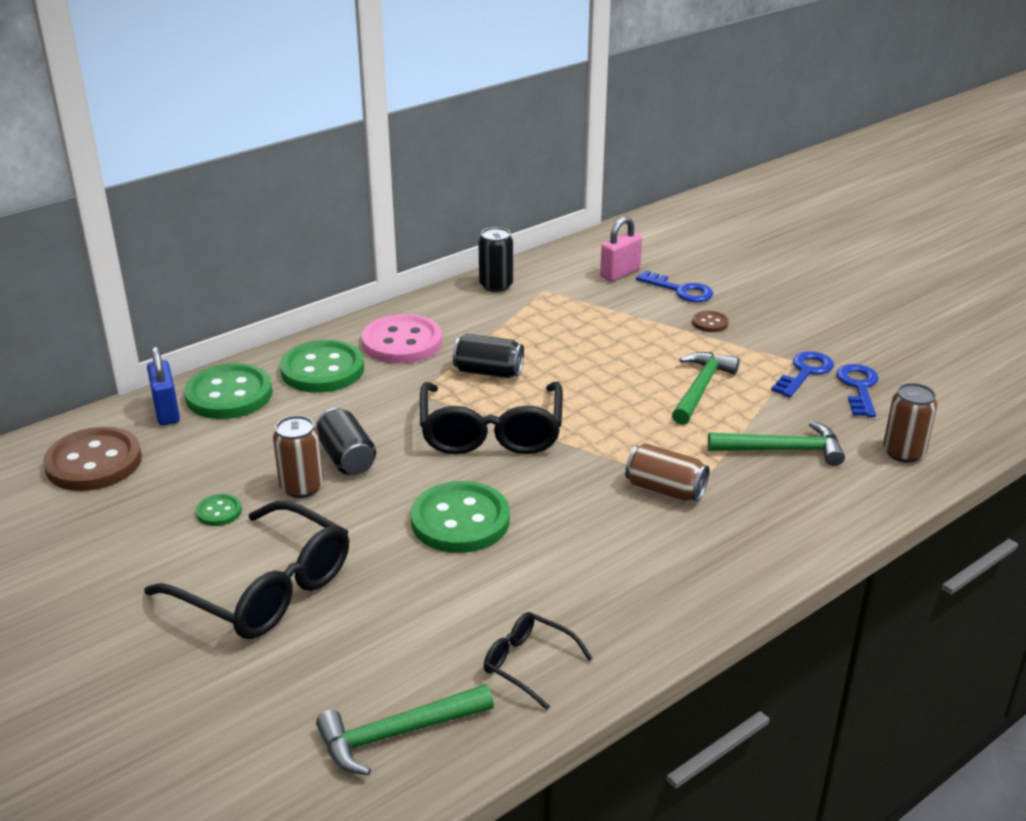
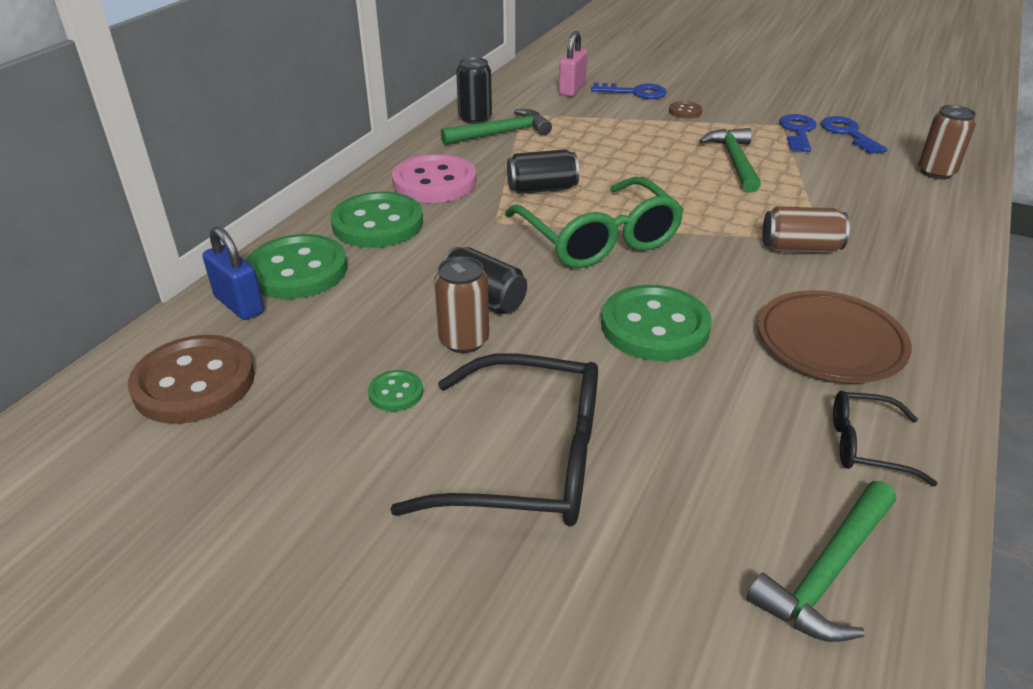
camera: 25 degrees left, 5 degrees up
black glasses [420,382,563,454] -> green glasses [505,177,684,268]
green hammer [708,421,845,466] -> green hammer moved to [441,109,552,145]
none -> brown plate [758,290,912,383]

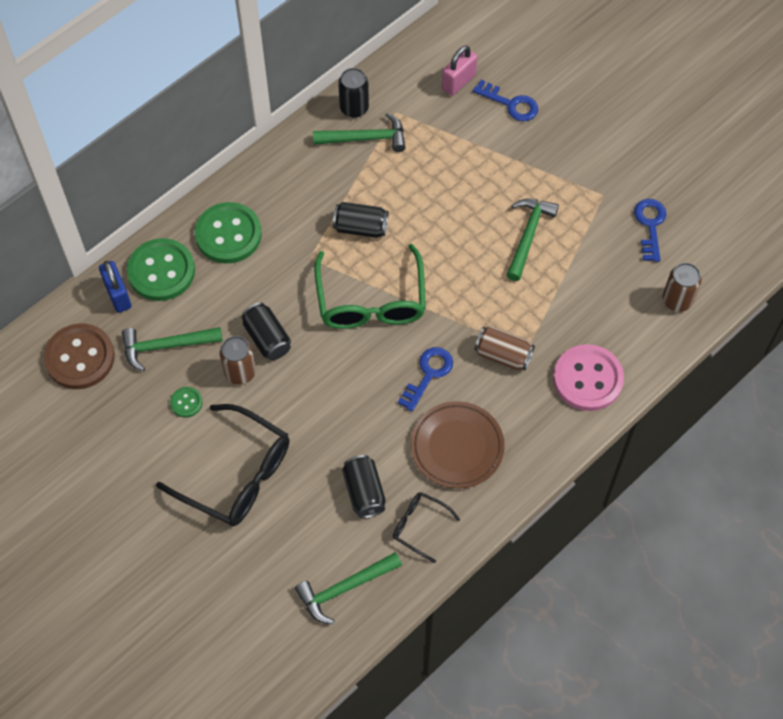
camera: 20 degrees right, 25 degrees up
pink button [392,154,476,203] -> pink button moved to [553,344,624,411]
green button [601,285,712,361] -> none
brown button [669,101,702,118] -> none
blue key [779,114,817,152] -> blue key moved to [398,347,453,412]
none -> green hammer [122,327,222,371]
none -> black can [342,455,386,518]

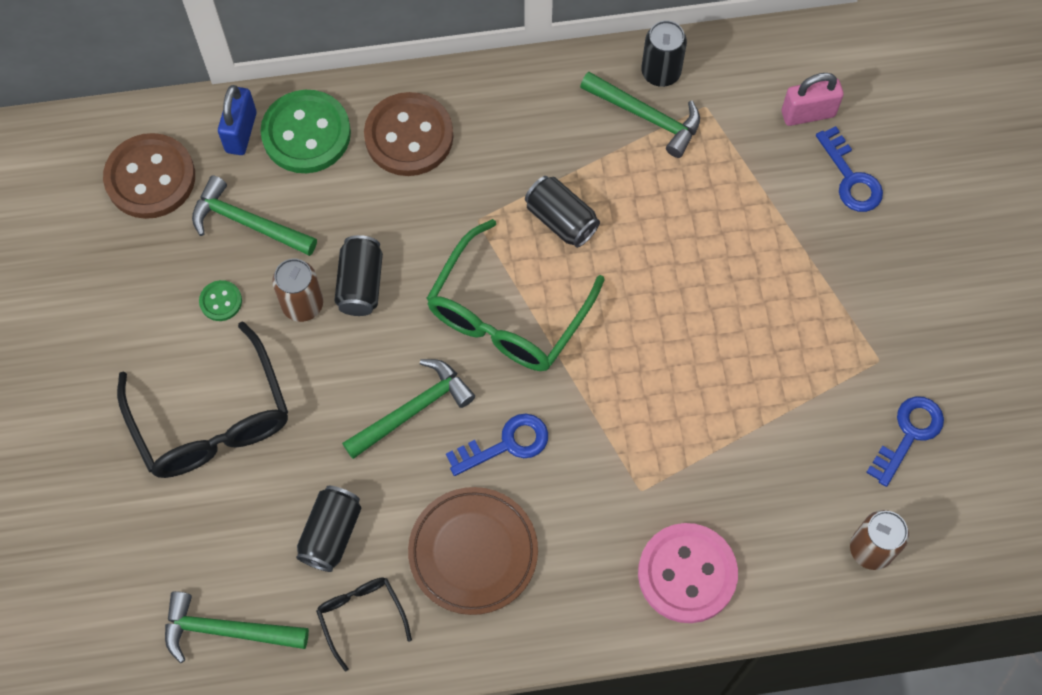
camera: 35 degrees right, 5 degrees up
green button [195,202,262,263] -> brown button [364,92,453,176]
brown can [474,326,535,370] -> none
green hammer [507,198,559,281] -> green hammer moved to [342,359,475,459]

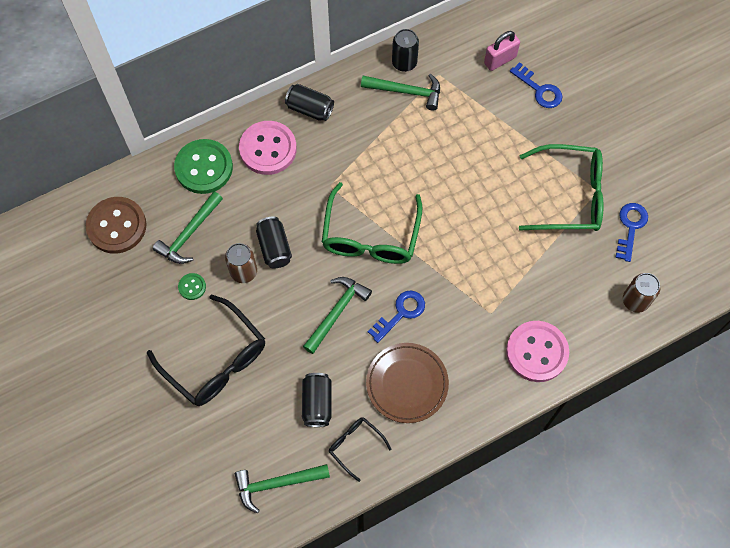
camera: 20 degrees left, 0 degrees up
green hammer [192,175,317,256] -> green hammer turned 60 degrees counterclockwise [153,191,223,264]
blue padlock [218,85,257,155] -> none
brown button [364,92,453,176] -> pink button [239,121,297,175]
black can [525,176,600,248] -> black can moved to [285,84,334,121]
none -> green glasses [519,144,604,231]

